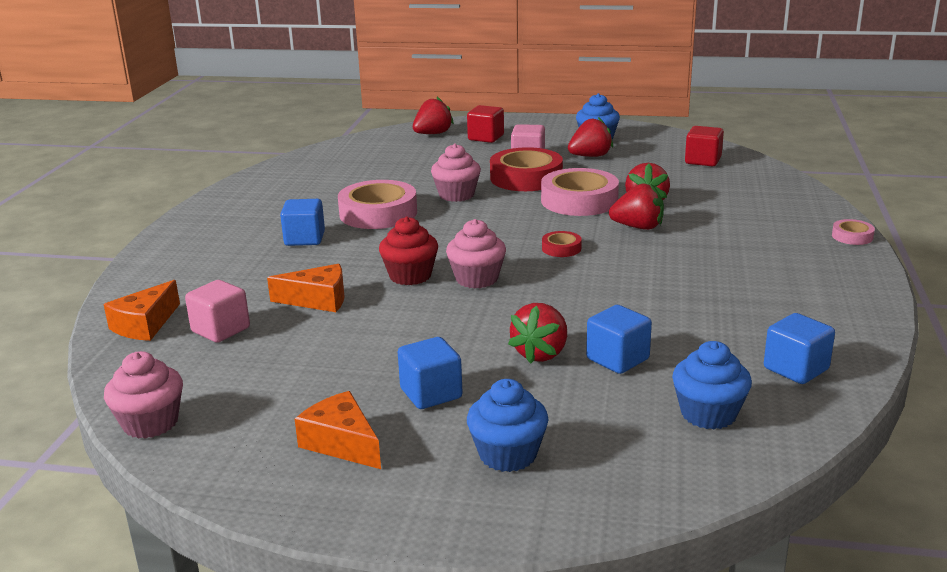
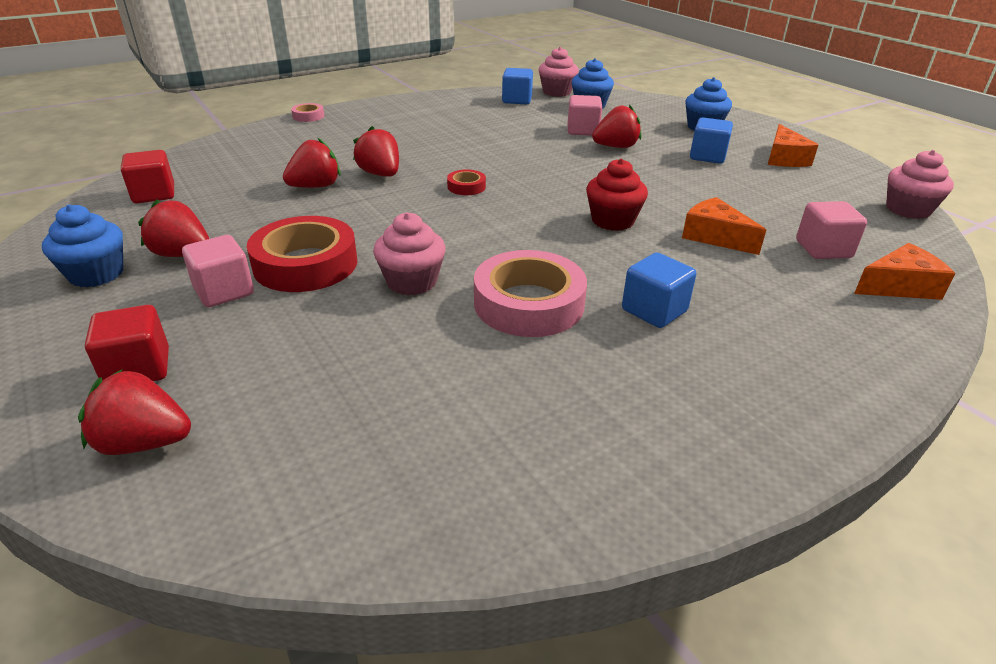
camera: 135 degrees left, 10 degrees up
pink cupcake [446,219,506,289] -> pink cupcake moved to [539,47,579,97]
pink tape [541,168,619,216] -> none
blue cube [586,305,652,374] -> pink cube [568,95,602,136]

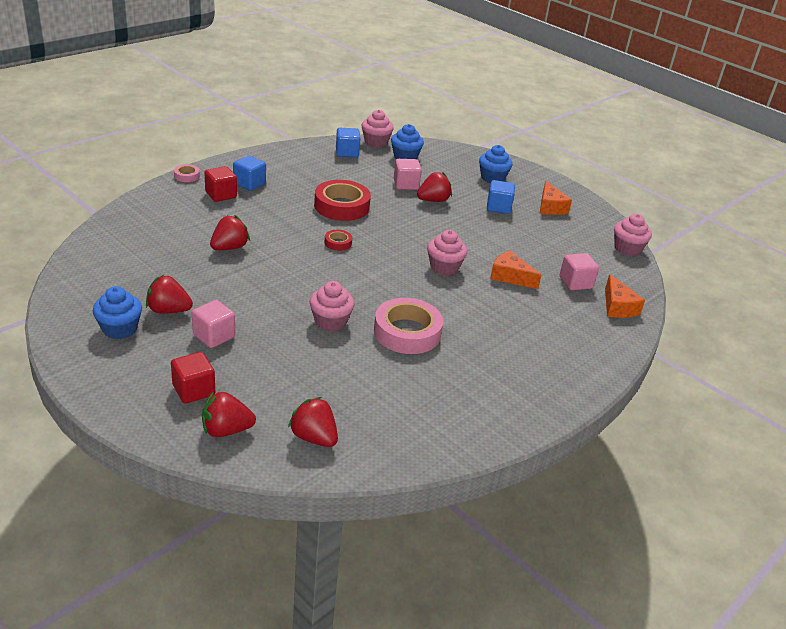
camera: 15 degrees left, 0 degrees up
red cube [121,150,174,203] -> red cube moved to [204,166,237,202]
red tape [247,216,358,292] -> red tape moved to [314,180,371,221]
red strawberry [353,126,399,177] -> red strawberry moved to [288,397,338,447]
red cupcake [586,159,648,231] -> pink cupcake [427,230,467,276]
blue cube [622,253,696,328] -> blue cube moved to [233,155,266,191]
orange cheese [854,243,955,300] -> orange cheese turned 105 degrees clockwise [605,274,645,318]

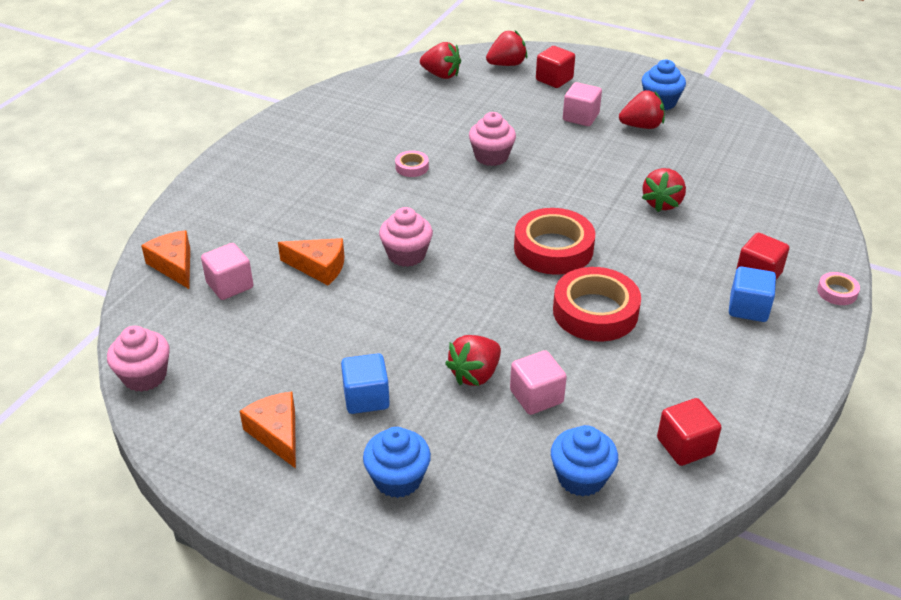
camera: 165 degrees right, 5 degrees up
red tape [325,230,352,251] -> red tape [514,208,595,275], size x2.16
blue cube [336,128,360,157] -> red cube [657,398,722,466]
pink cupcake [362,110,394,148] -> none
pink tape [374,298,443,354] -> pink tape [395,151,429,177], size x0.46

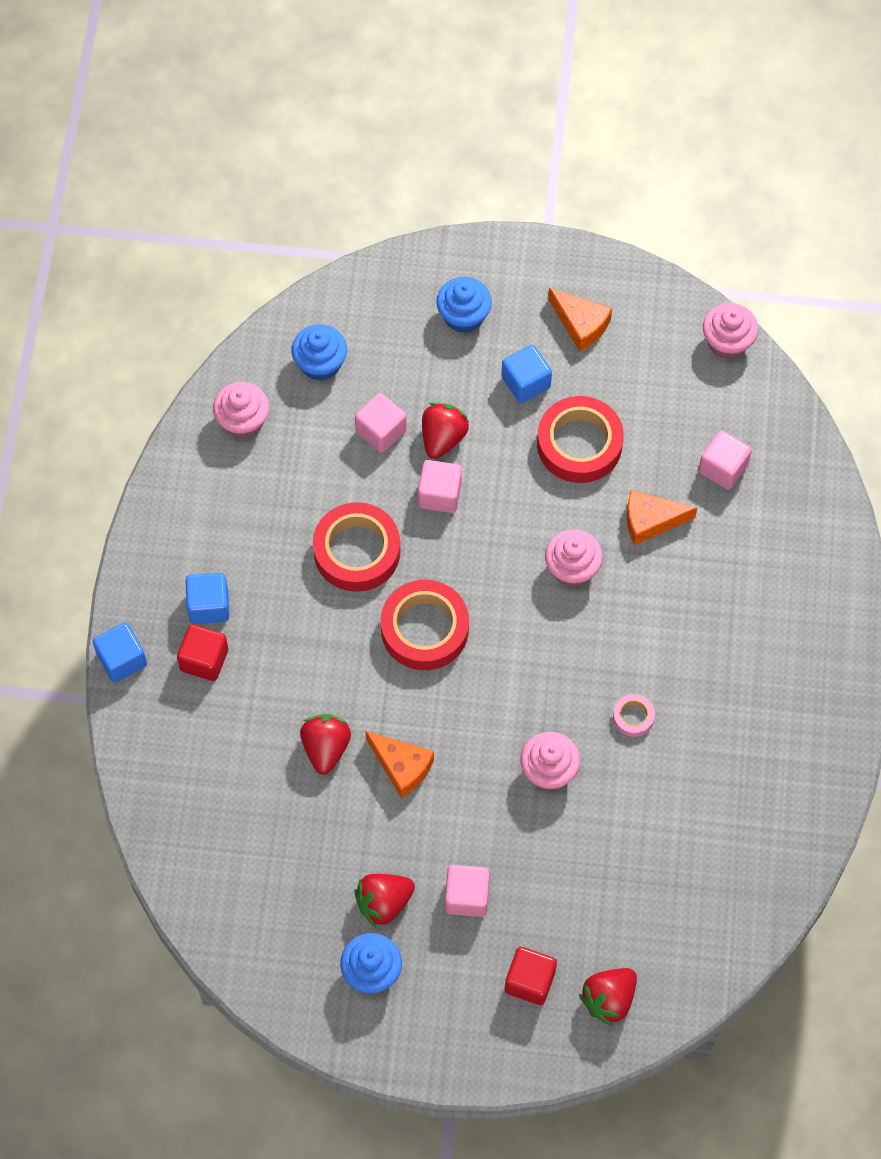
camera: 160 degrees right, 25 degrees up
orange cheese [141,230,190,289] -> orange cheese moved to [365,731,434,798]
red strawberry [420,42,461,79] -> none
red cube [657,398,722,466] -> pink cupcake [213,382,269,439]
pink tape [817,272,860,305] -> blue cube [93,623,147,682]
none -> pink cube [418,460,462,513]
none -> red tape [537,396,624,483]

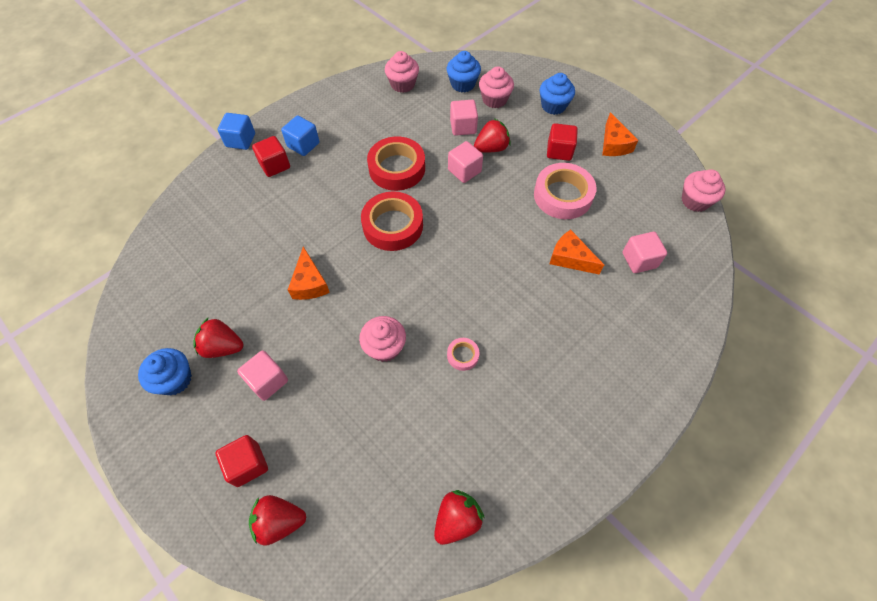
camera: 40 degrees right, 5 degrees down
red strawberry [300,714,351,775] -> red strawberry moved to [434,490,485,545]
blue cube [502,345,552,403] -> red cube [547,123,578,161]
red tape [537,396,624,483] -> pink tape [534,163,596,219]
pink cupcake [545,529,603,587] -> pink cupcake moved to [479,66,514,108]

